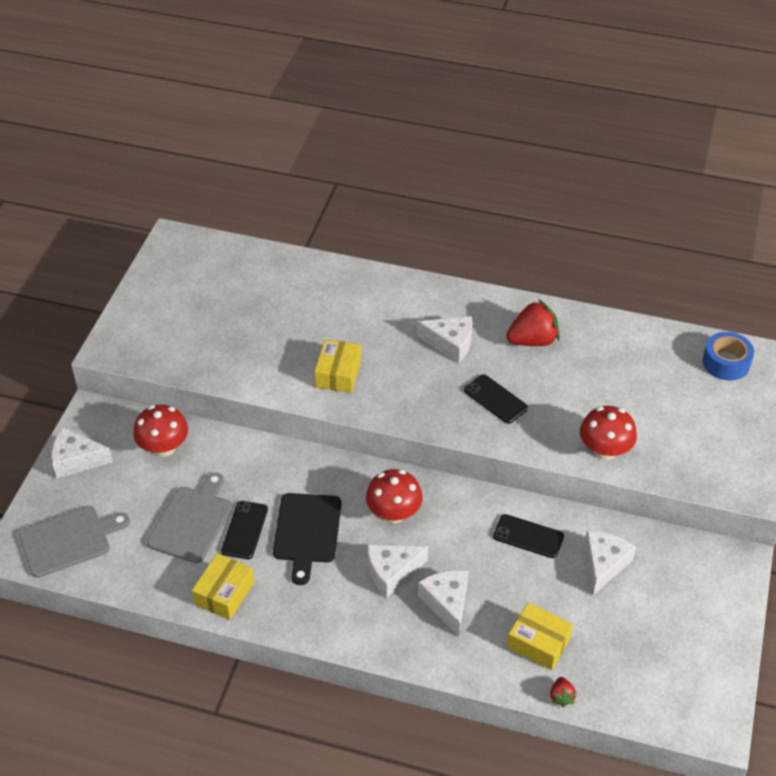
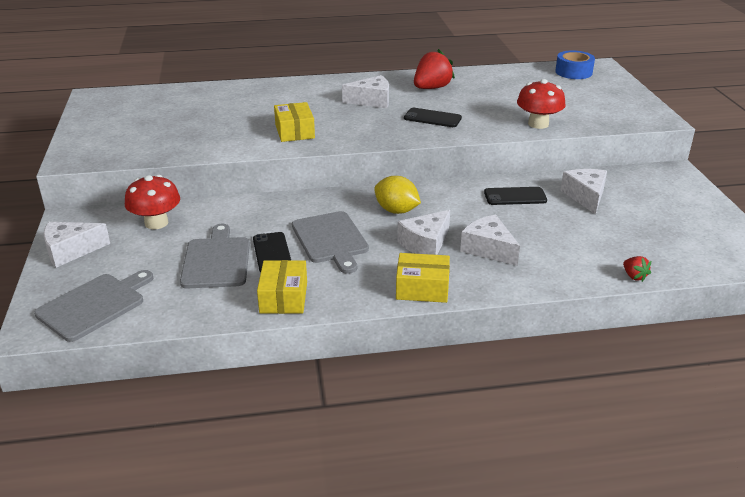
camera: 25 degrees left, 15 degrees down
black cutting board [273,493,342,585] -> grey cutting board [292,211,369,274]
red mushroom [366,469,423,523] -> yellow lemon [374,176,421,214]
yellow box [507,602,573,670] -> yellow box moved to [396,253,450,303]

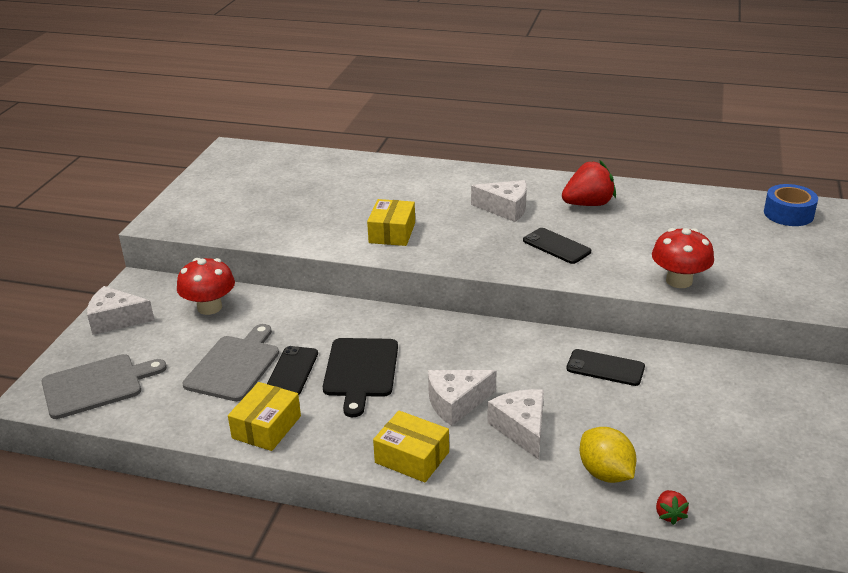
camera: 25 degrees right, 0 degrees up
grey cutting board [292,211,369,274] -> black cutting board [323,338,398,417]
yellow lemon [374,176,421,214] -> yellow lemon moved to [580,427,637,483]
white cheese [560,169,607,214] -> none

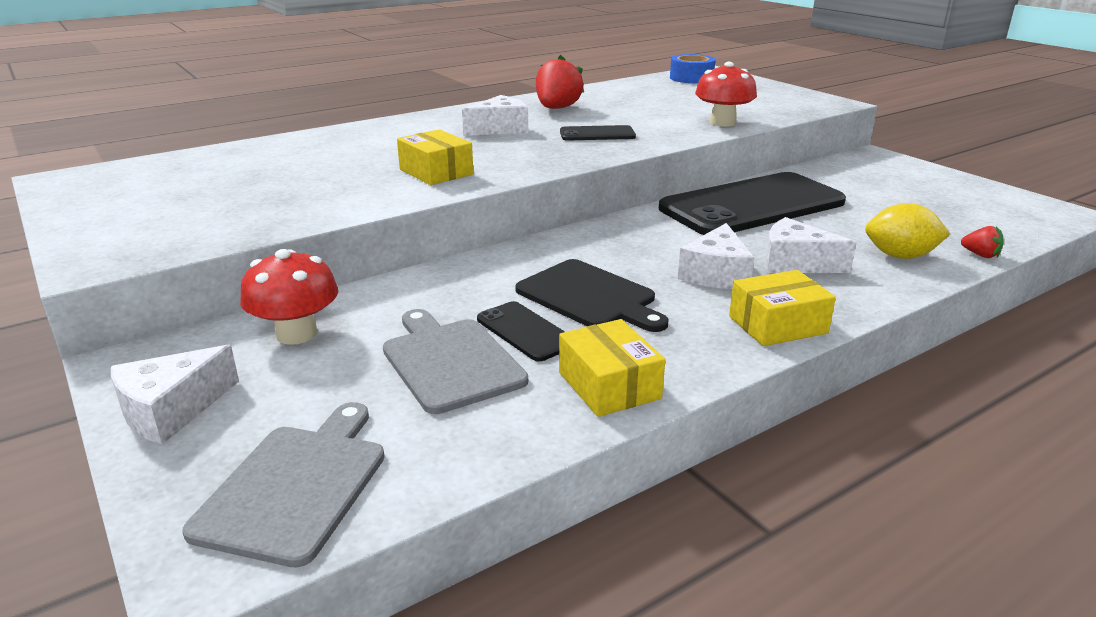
camera: 50 degrees left, 5 degrees down
black phone [566,349,645,386] -> black phone [659,172,846,235], size x2.31

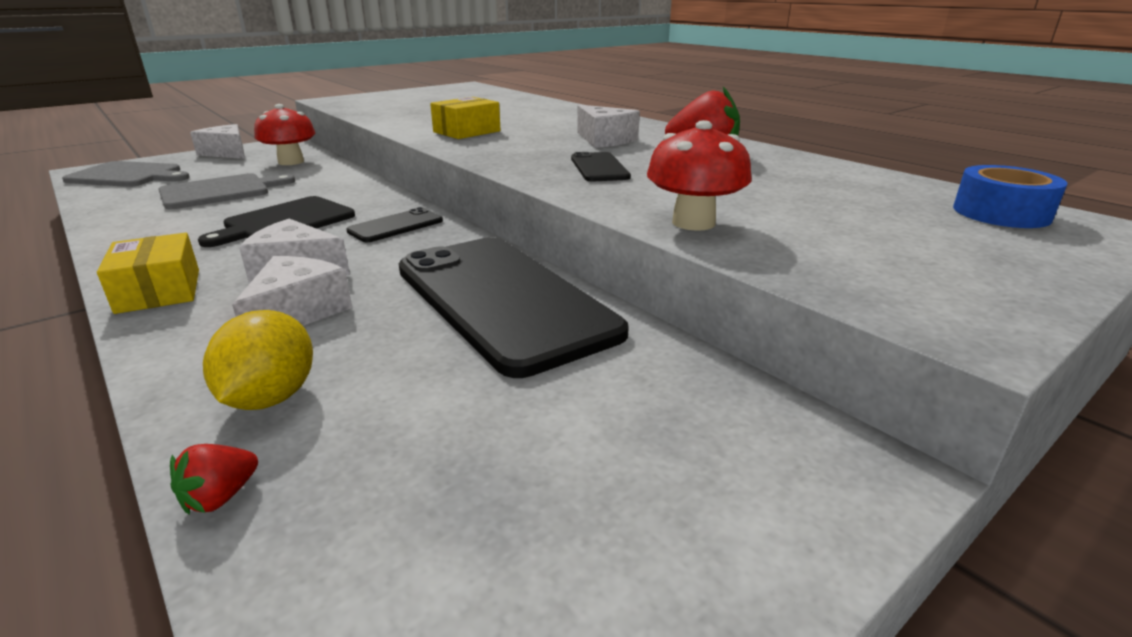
camera: 85 degrees right, 0 degrees up
black phone [477,301,565,361] -> black phone moved to [346,207,443,242]
yellow box [559,319,665,417] -> none

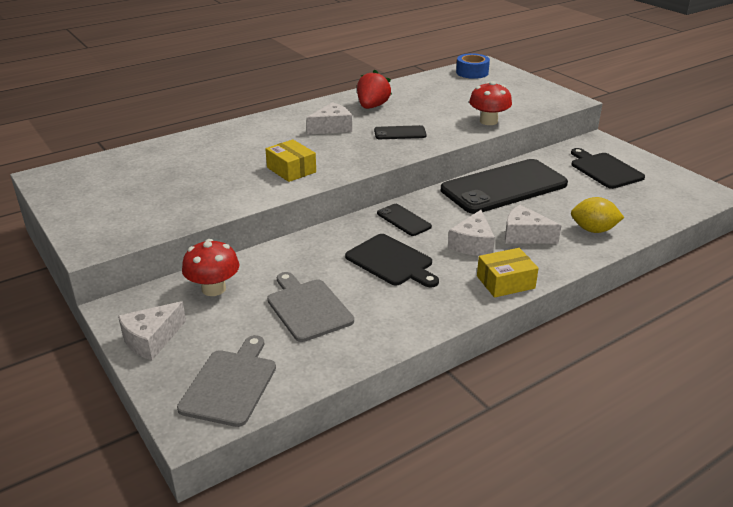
camera: 85 degrees left, 5 degrees up
red strawberry [170,444,258,515] -> none
none -> black cutting board [571,148,645,189]

